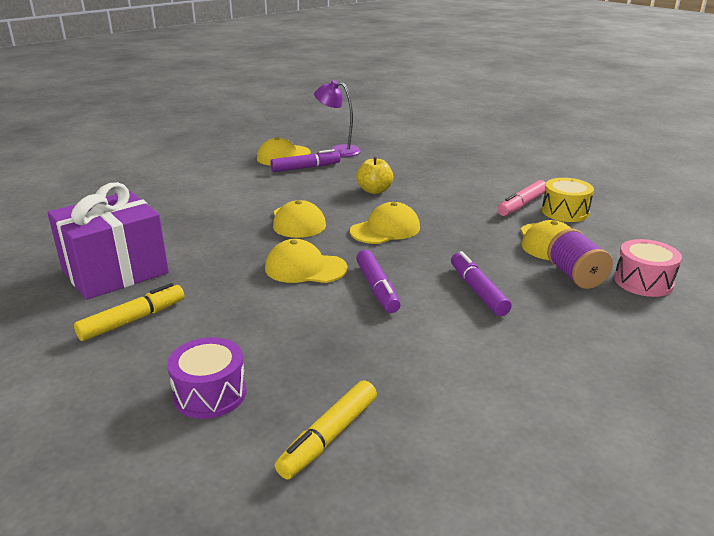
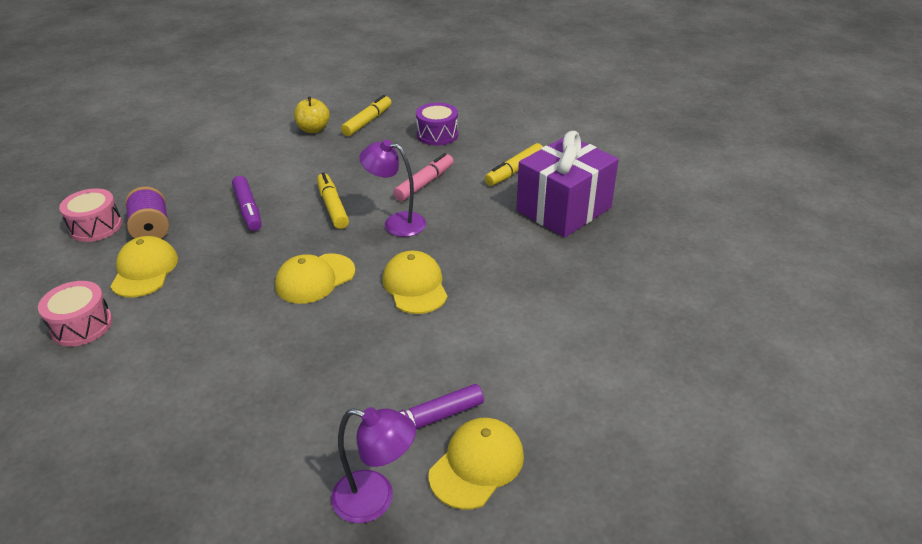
camera: 175 degrees right, 10 degrees up
yellow cap [265,239,347,283] -> purple lamp [359,140,426,237]
yellow apple [356,157,393,194] -> yellow apple moved to [294,97,330,133]
purple marker [356,250,401,313] -> yellow marker [317,172,349,229]
pink marker [497,180,546,216] -> pink marker moved to [393,153,453,201]
yellow drum [542,178,594,222] -> pink drum [38,281,113,347]

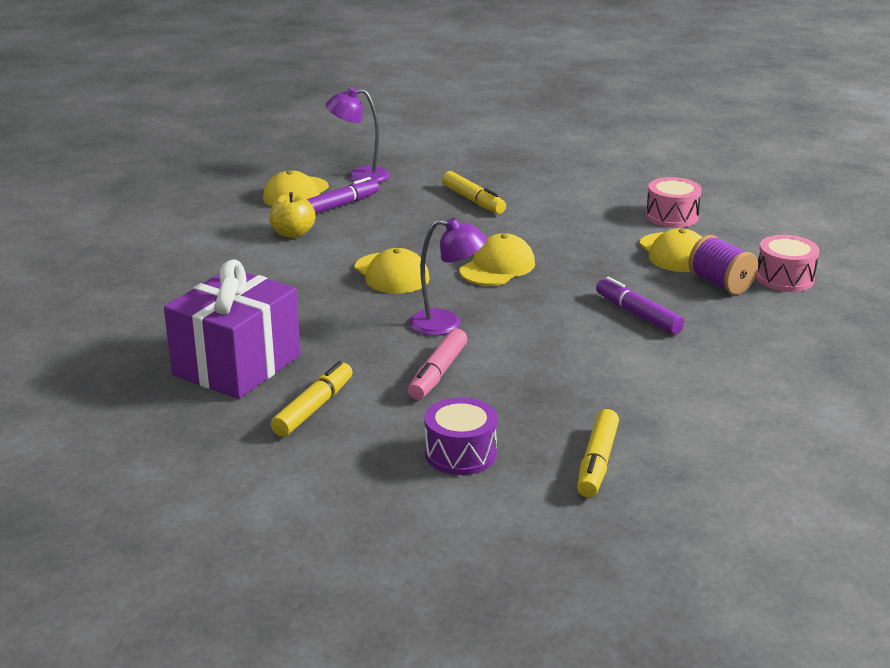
camera: 165 degrees right, 10 degrees down
yellow apple [294,97,330,133] -> yellow apple moved to [269,192,315,238]
yellow marker [317,172,349,229] -> yellow marker moved to [442,171,506,214]

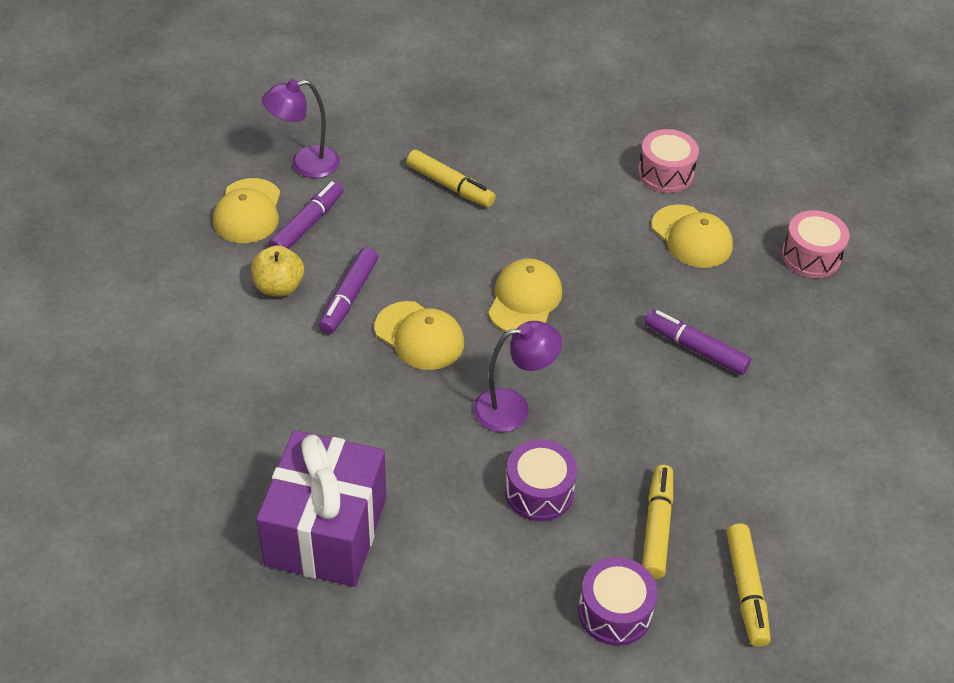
camera: 20 degrees left, 20 degrees up
yellow marker [271,361,353,437] -> yellow marker moved to [642,465,673,579]
pink marker [408,329,468,400] -> purple drum [505,440,577,521]
purple spool [688,235,758,295] -> none
none -> purple marker [319,247,378,334]

